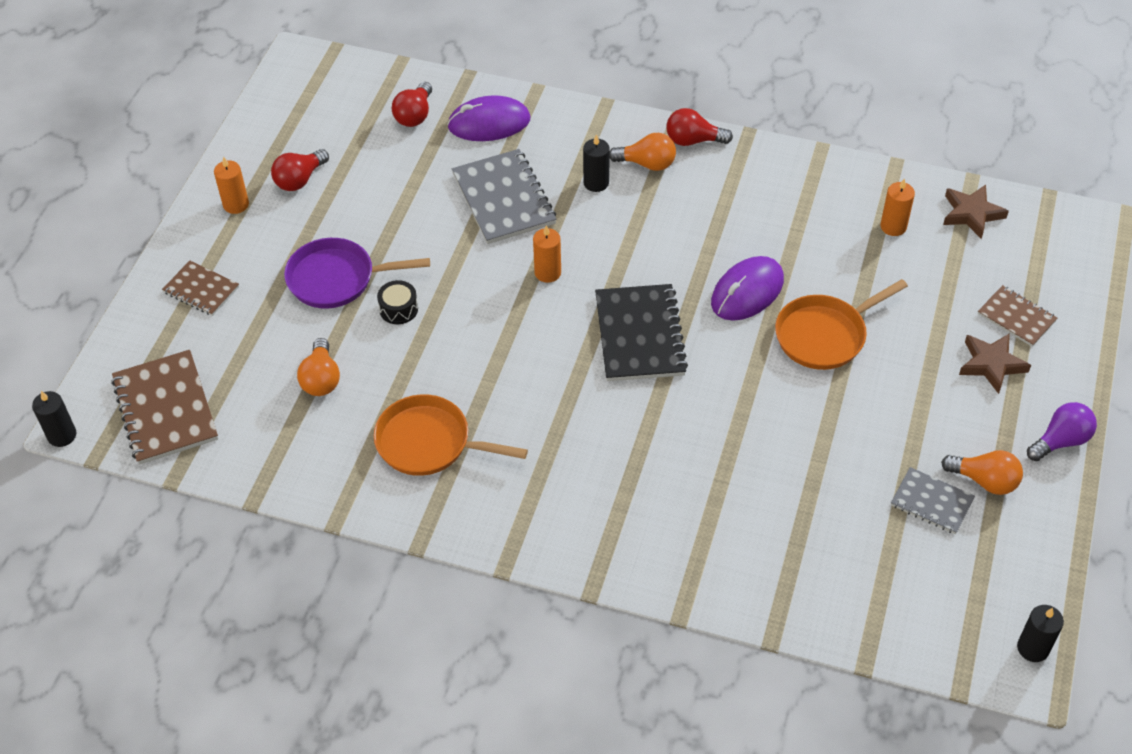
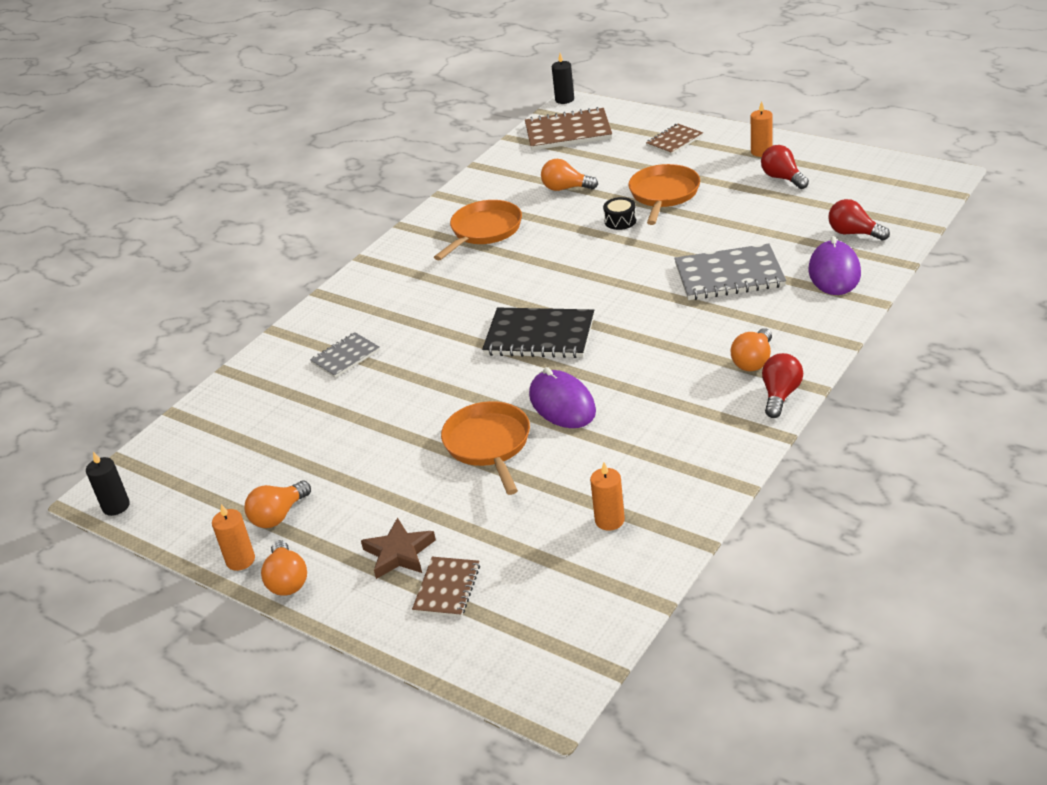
camera: 110 degrees right, 15 degrees down
purple pan [284,238,430,309] -> orange pan [628,164,700,225]
orange candle [533,225,561,283] -> orange candle moved to [212,504,255,571]
black candle [583,134,610,192] -> none
grey notebook [891,467,975,534] -> grey notebook moved to [310,332,380,378]
brown star [943,185,1009,239] -> none
brown notebook [978,285,1057,346] -> brown notebook turned 45 degrees counterclockwise [412,557,480,617]
purple light bulb [1027,402,1097,461] -> orange light bulb [261,540,307,596]

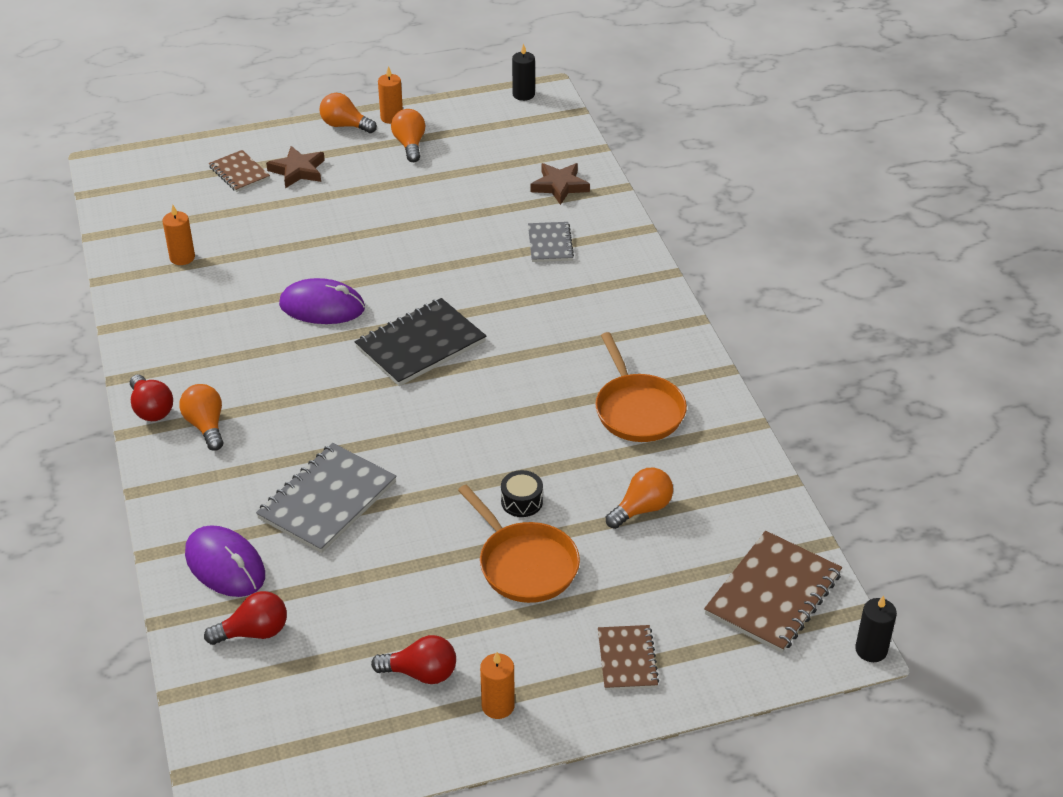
camera: 125 degrees right, 5 degrees up
orange pan [441,401,530,495] -> none
none -> brown star [530,163,590,205]

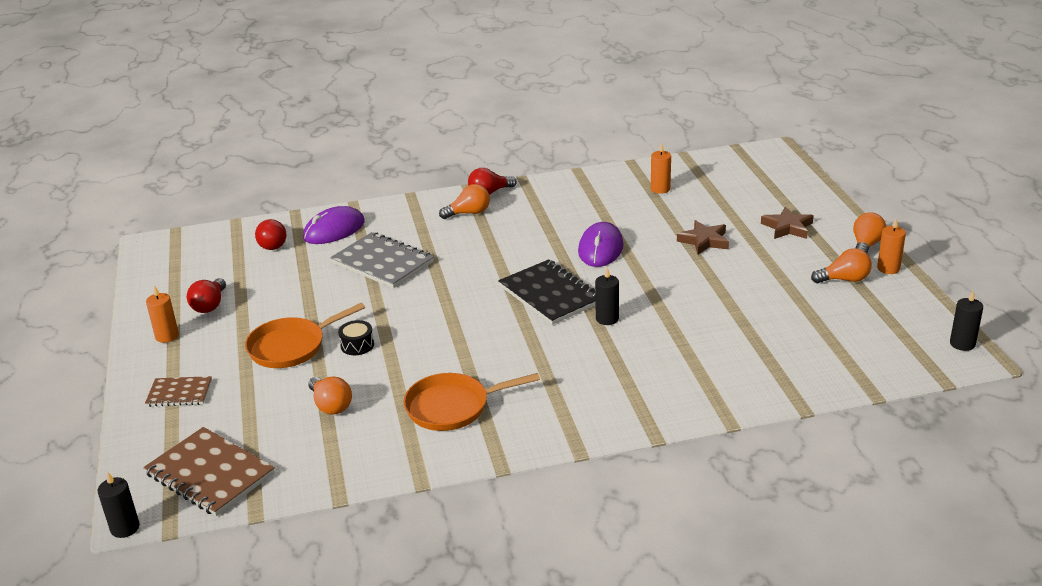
camera: 95 degrees right, 10 degrees down
brown notebook [209,150,270,192] -> none
grey notebook [528,222,574,262] -> none
brown star [530,163,590,205] -> brown star moved to [677,220,729,255]
none -> black candle [595,268,619,325]

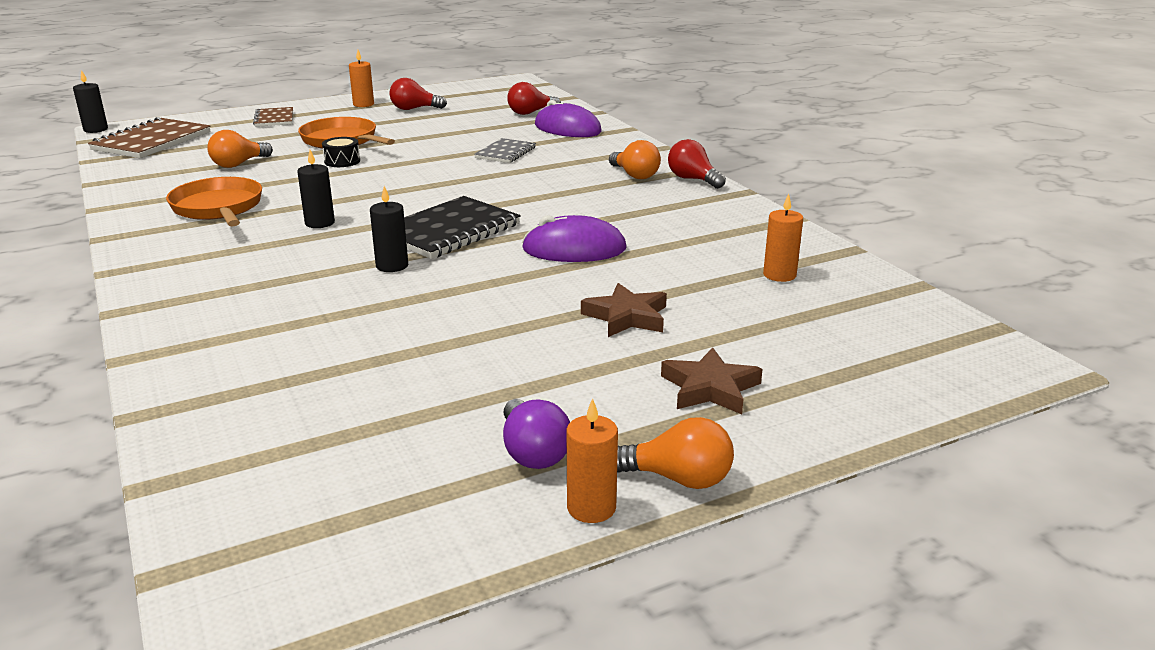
camera: 75 degrees right, 5 degrees down
grey notebook [330,232,434,288] -> grey notebook [474,138,536,163], size x0.58
orange light bulb [811,248,872,283] -> purple light bulb [503,399,570,469]
black candle [950,291,983,351] -> black candle moved to [297,150,335,228]

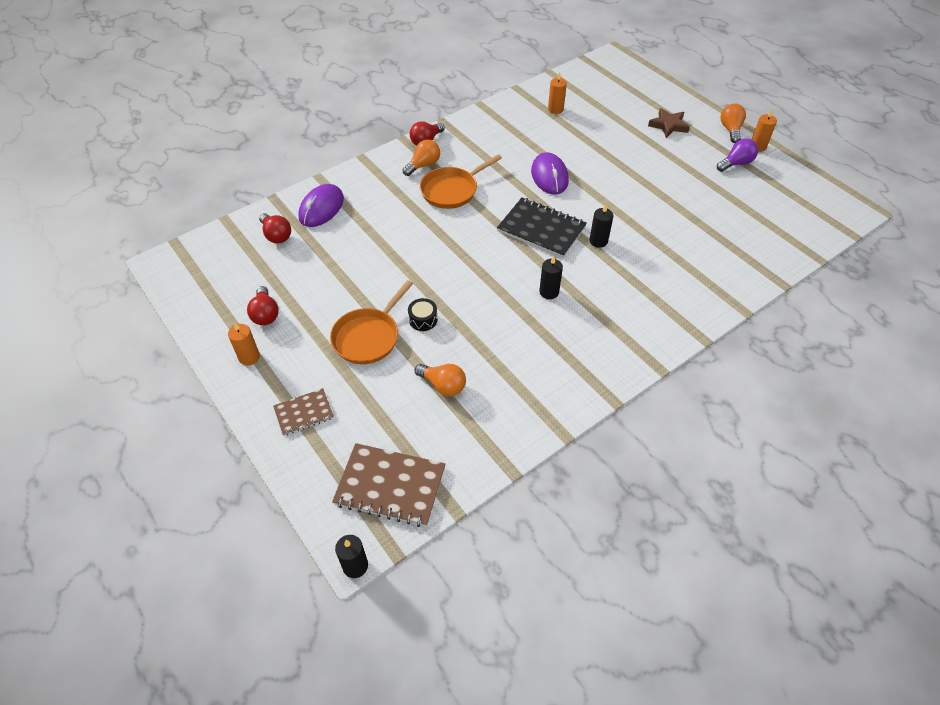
camera: 100 degrees left, 25 degrees up
orange pan [166,177,262,227] -> orange pan moved to [420,154,502,209]
grey notebook [474,138,536,163] -> none
brown star [581,283,667,337] -> none

